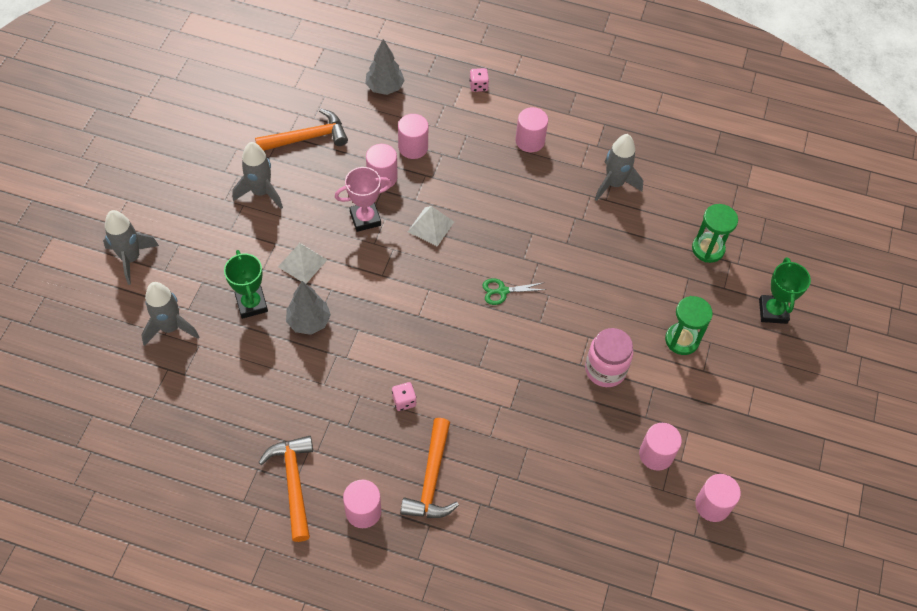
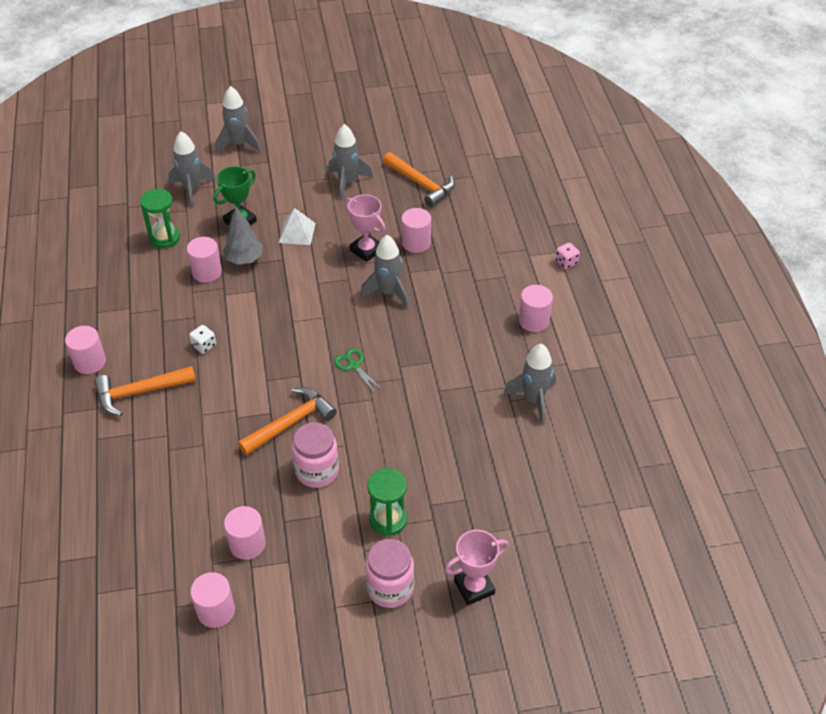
camera: 65 degrees right, 10 degrees down
orange hammer [258,436,313,542] -> orange hammer moved to [238,387,337,456]
grey tree [365,39,405,95] -> none
pink dice [392,382,416,411] -> white dice [189,325,216,354]
pink cylinder [398,114,428,159] -> pink cylinder moved to [187,237,222,282]
white pyramid [408,206,454,247] -> grey rocket [360,235,409,309]
green hourglass [692,204,738,263] -> green hourglass moved to [140,189,180,248]
green trophy [759,257,811,324] -> pink trophy [444,530,509,605]
none -> pink jar [365,539,414,608]

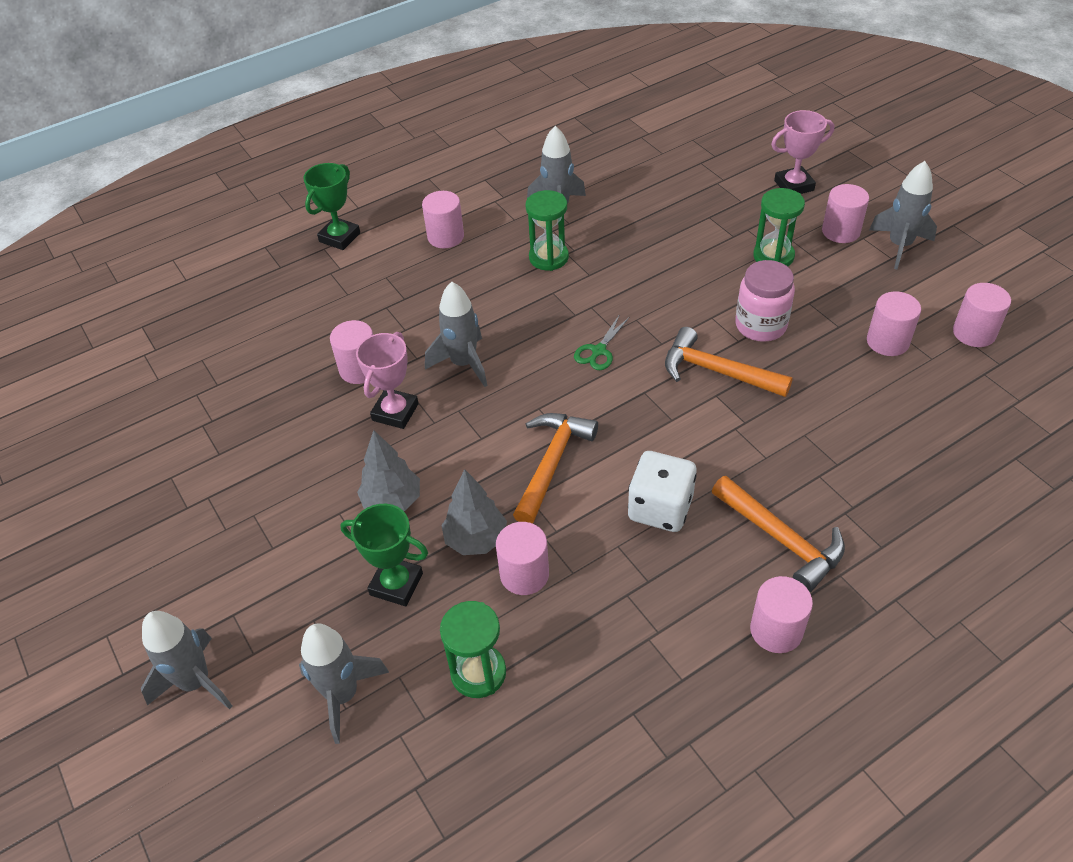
camera: 110 degrees left, 0 degrees up
white dice [189,325,216,354] -> white dice [628,451,697,532], size x1.95
white pyramid [279,208,316,245] -> grey tree [357,430,420,511]
grey rocket [328,124,373,200] -> grey rocket moved to [869,161,937,270]
pink jar [365,539,414,608] -> pink cylinder [822,184,869,243]
orange hammer [383,152,455,207] -> orange hammer moved to [513,413,598,524]
pink trophy [444,530,509,605] -> pink trophy turned 60 degrees counterclockwise [771,110,834,194]
pink dice [555,242,580,269] -> green trophy [303,163,360,250]
none -> green hourglass [526,190,569,271]

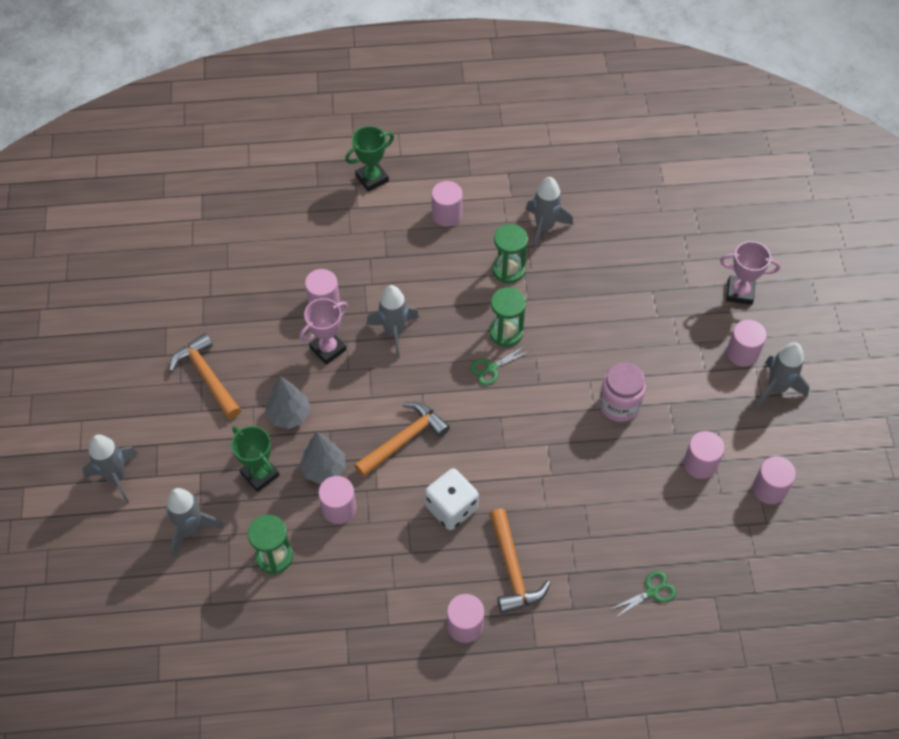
camera: 25 degrees right, 10 degrees up
orange hammer [665,327,793,397] -> orange hammer moved to [169,333,241,419]
green hourglass [753,188,805,266] -> green hourglass moved to [489,287,526,347]
none -> green scissors [609,571,676,618]

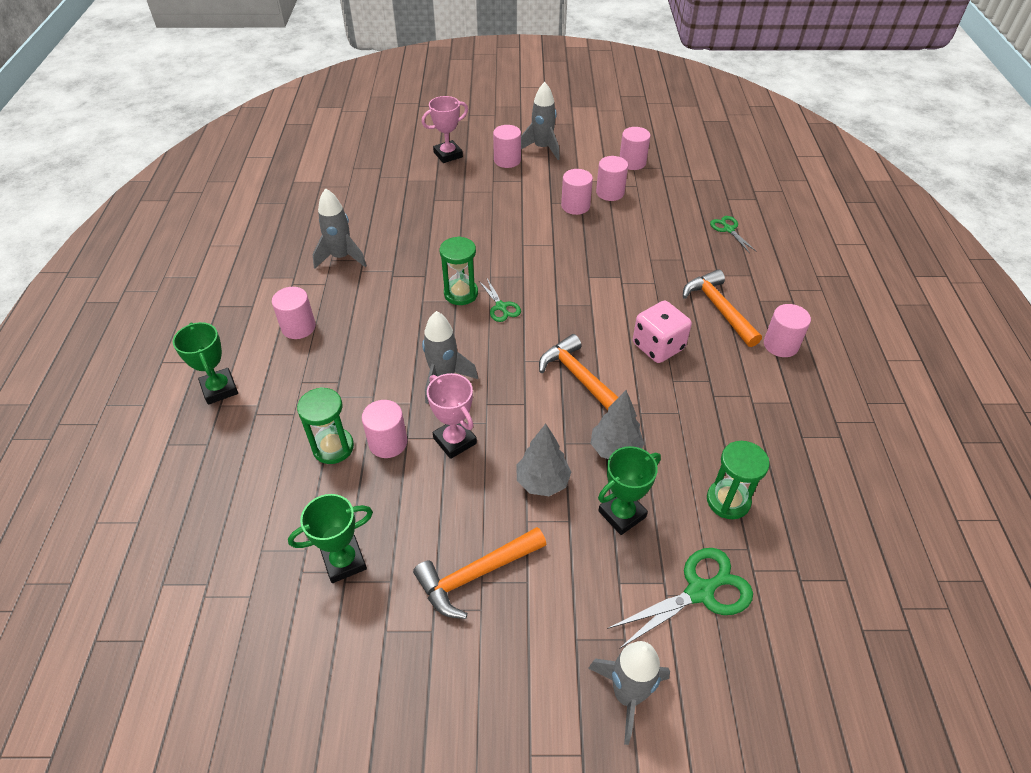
camera: 85 degrees left, 10 degrees down
grey rocket [166,488,225,557] -> green scissors [607,548,753,649]
pink cylinder [318,476,356,524] -> pink cylinder moved to [561,169,593,215]
white dice [425,468,479,530] -> pink dice [633,301,692,363]
orange hammer [489,508,551,614] -> orange hammer turned 105 degrees counterclockwise [683,269,762,347]
green hourglass [493,224,528,283] -> green hourglass moved to [297,387,354,464]
pink jar [599,362,646,422] -> none
pink trophy [720,241,780,305] -> pink trophy turned 45 degrees clockwise [422,96,468,163]
none -> green trophy [288,494,373,583]

